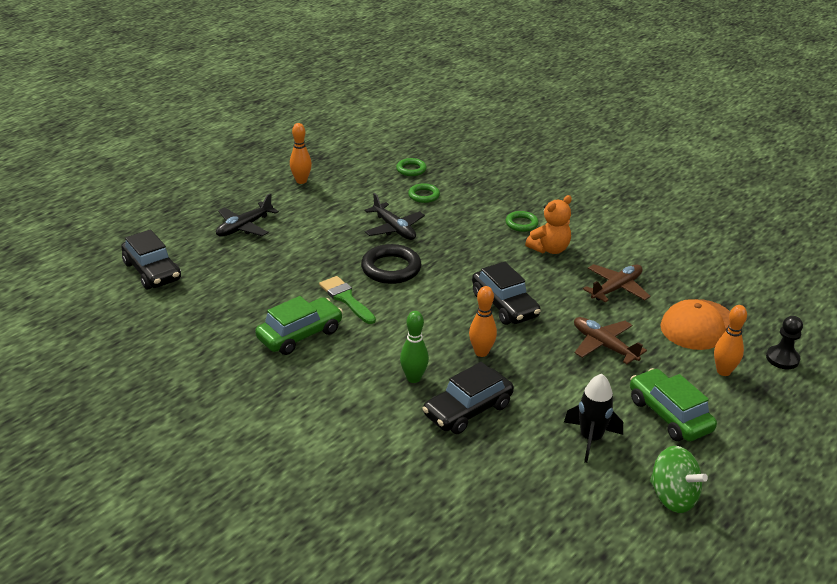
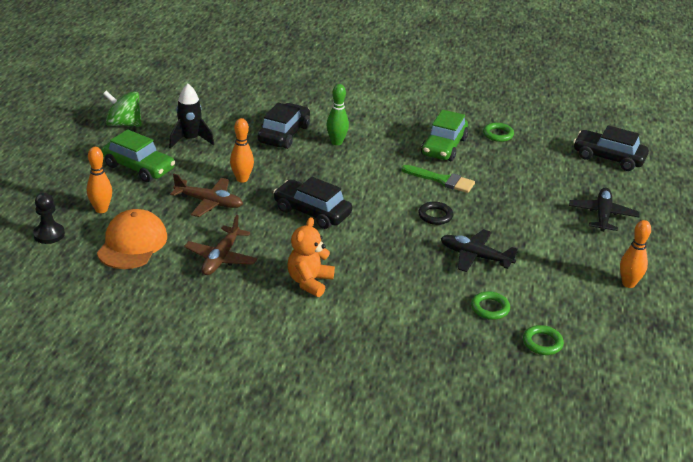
camera: 150 degrees right, 0 degrees up
black ring [361,244,421,284] -> black ring [418,202,453,225], size x0.59
orange bowling pin [469,286,497,357] -> orange bowling pin moved to [230,118,254,183]
green ring [506,211,539,232] -> green ring moved to [483,123,514,142]

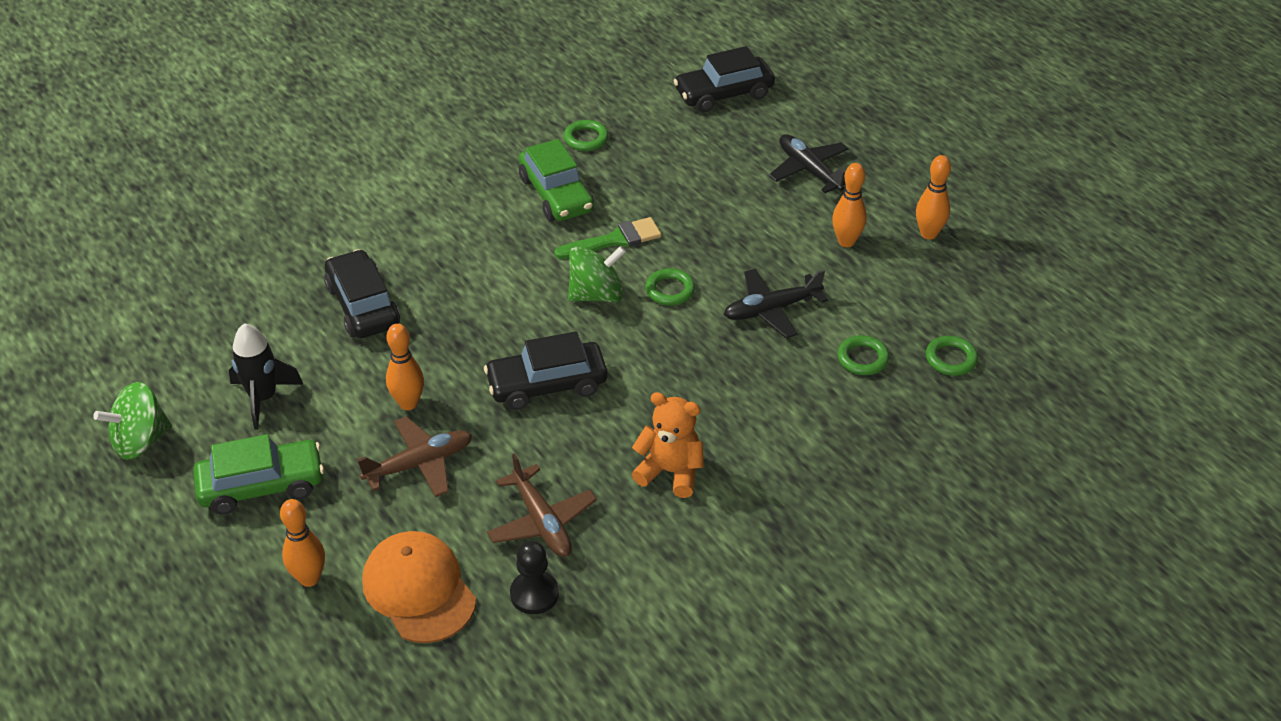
camera: 45 degrees left, 10 degrees up
black pawn [33,193,65,244] -> black pawn moved to [510,541,559,614]
orange teddy bear [288,217,335,297] -> orange teddy bear turned 135 degrees clockwise [632,392,704,498]
green bowling pin [326,84,349,145] -> none
black ring [418,202,453,225] -> green ring [645,268,695,305]
none -> green spinning top [568,246,626,302]
none -> orange bowling pin [832,163,867,247]

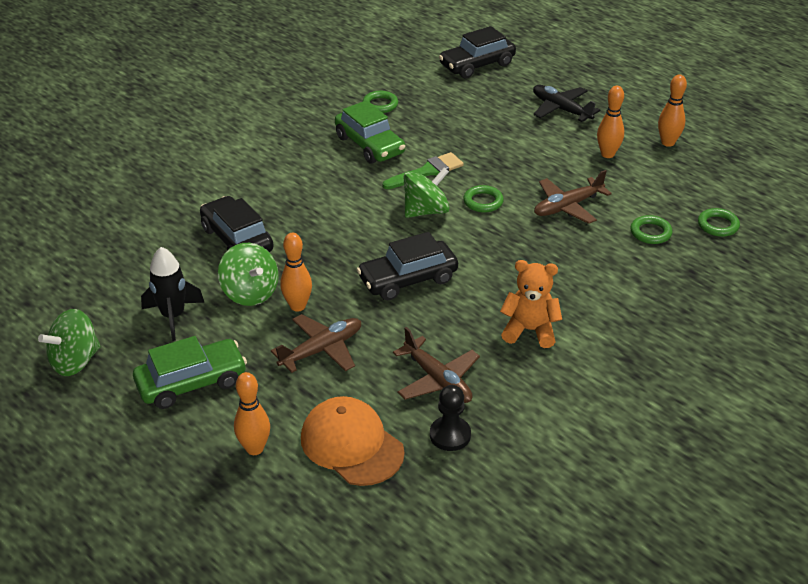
camera: 10 degrees left, 5 degrees down
black plane [724,269,828,338] -> brown plane [534,170,612,224]
none -> green spinning top [218,243,279,306]

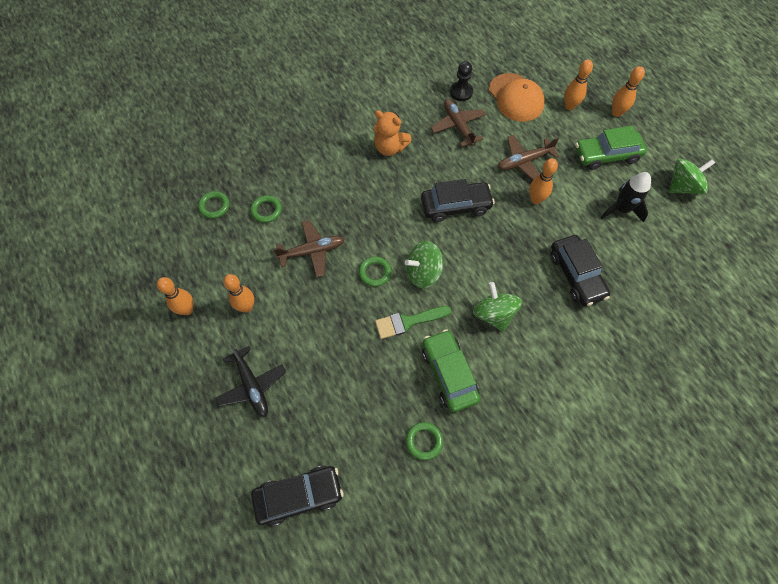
camera: 165 degrees left, 25 degrees up
green spinning top [218,243,279,306] -> green spinning top moved to [473,282,522,331]
none -> orange bowling pin [612,66,645,117]

